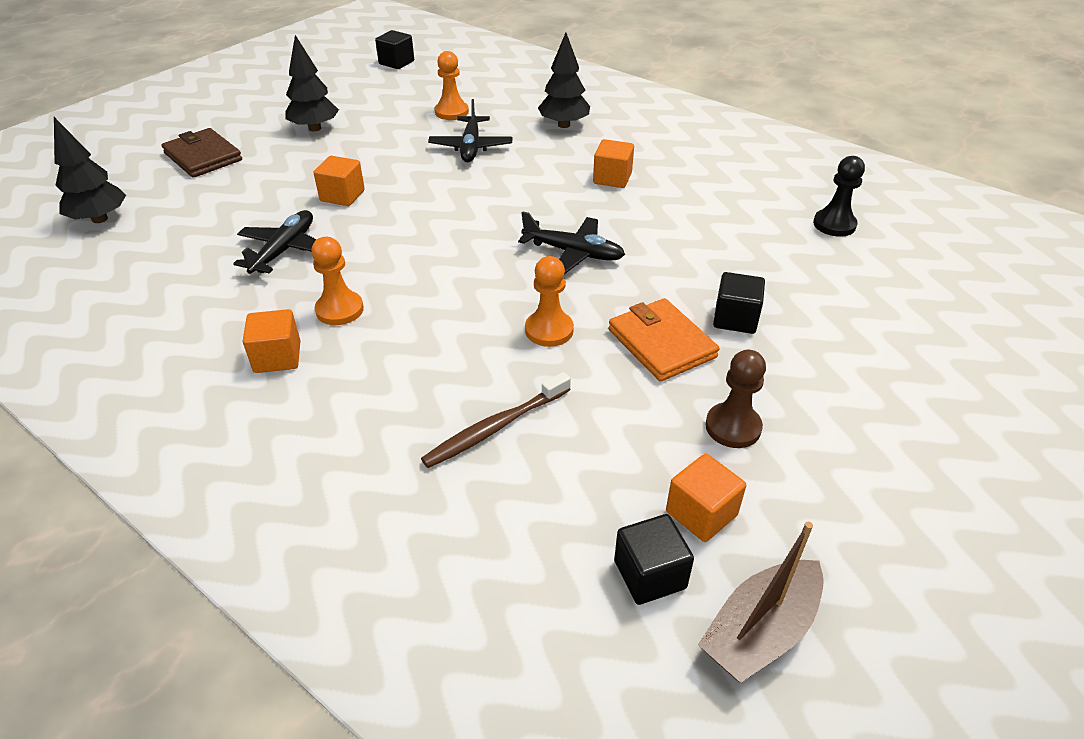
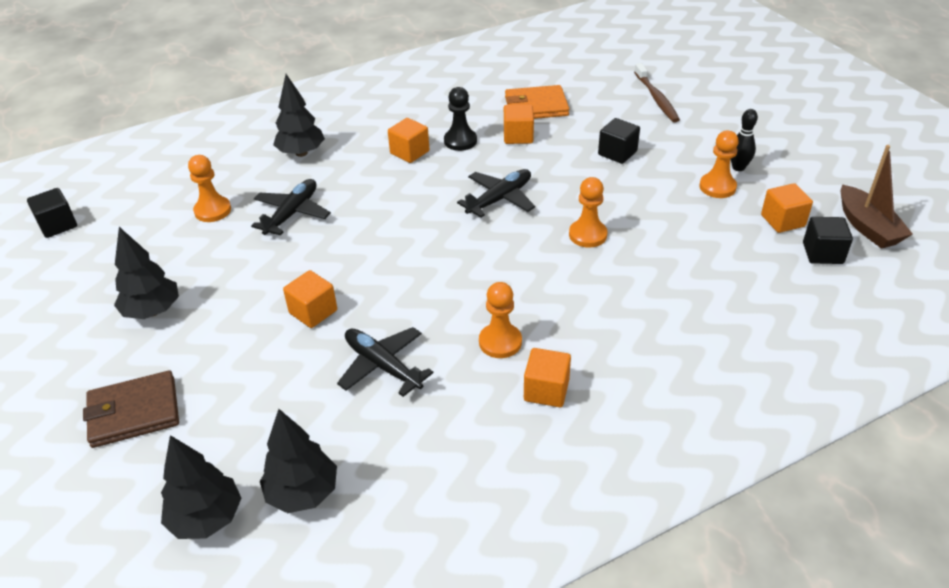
camera: 65 degrees left, 0 degrees up
brown toothbrush [421,372,571,468] -> brown toothbrush moved to [634,63,680,123]
black plane [428,99,513,162] -> black plane turned 90 degrees counterclockwise [251,179,331,236]
orange wallet [608,298,720,382] -> orange wallet moved to [505,85,569,119]
brown pawn [705,350,766,448] -> orange pawn [699,131,739,198]
black pawn [813,156,865,237] -> black pawn moved to [444,87,477,151]
none -> black tree [260,409,337,513]
none -> orange cube [504,104,534,144]
none -> black bowling pin [730,109,758,171]

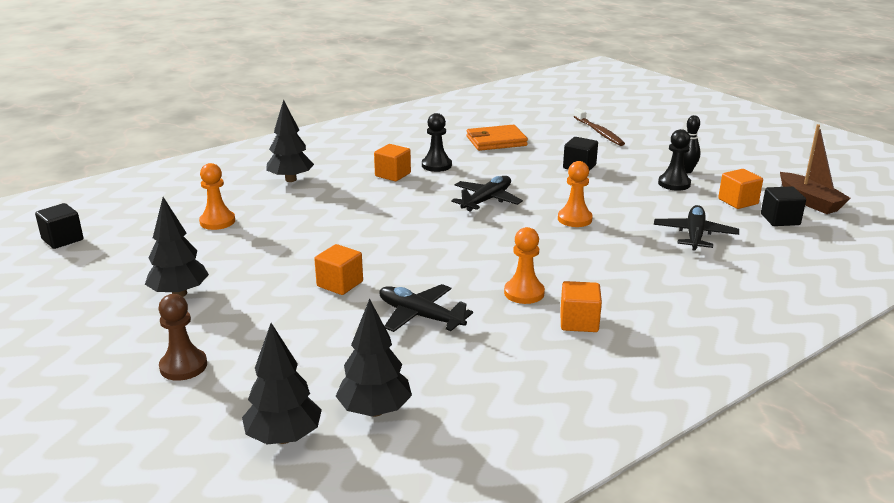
camera: 10 degrees left, 15 degrees down
brown wallet [83,370,179,448] -> brown pawn [158,294,207,381]
black plane [251,179,331,236] -> black plane moved to [654,205,739,251]
orange cube [504,104,534,144] -> none
orange pawn [699,131,739,198] -> black pawn [658,129,691,191]

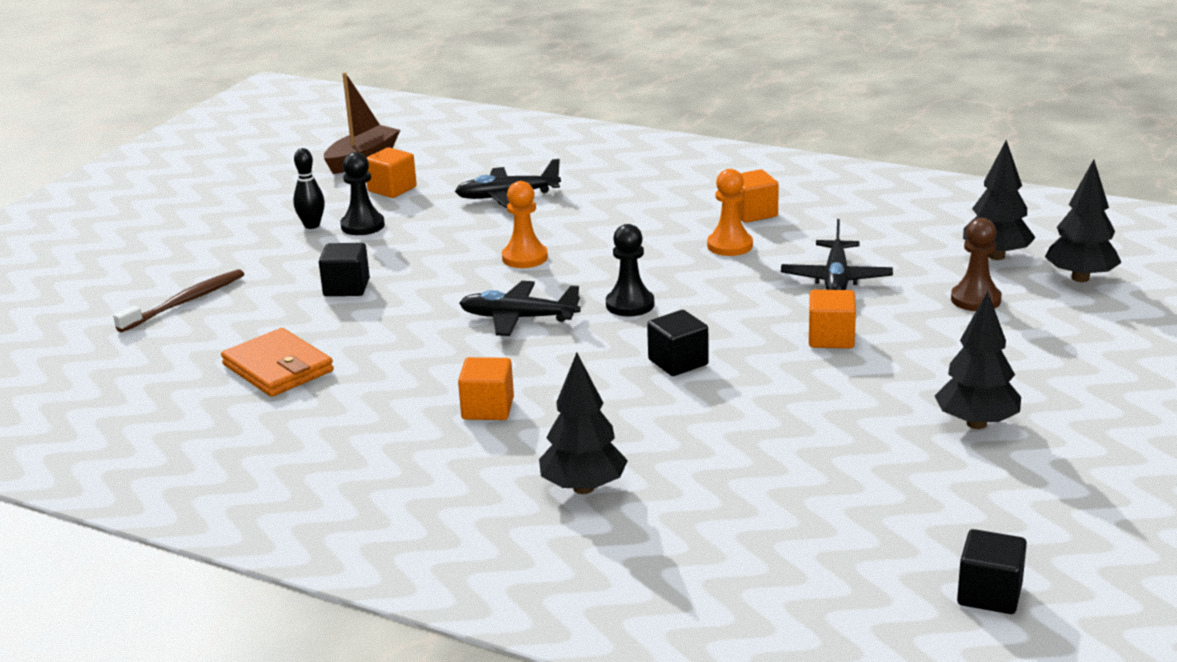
camera: 115 degrees left, 0 degrees up
brown pawn [158,294,207,381] -> brown pawn moved to [951,218,1002,311]
orange pawn [199,163,235,230] -> none
black pawn [422,113,452,172] -> black pawn moved to [606,224,654,316]
black cube [761,186,806,226] -> black cube moved to [647,310,709,376]

